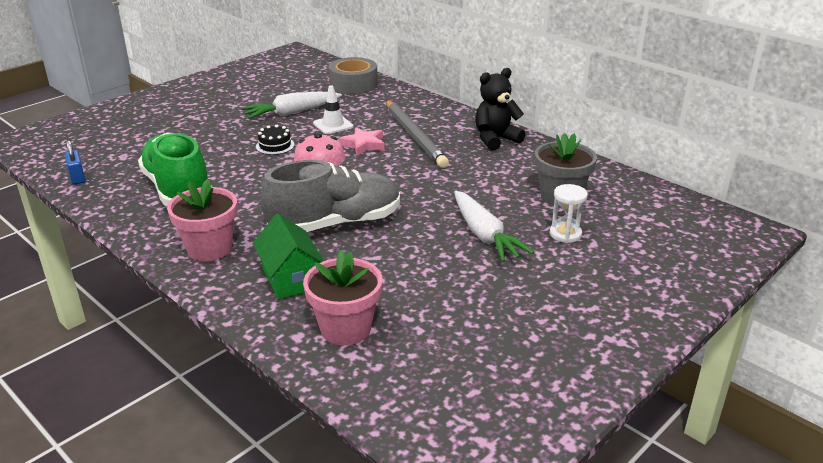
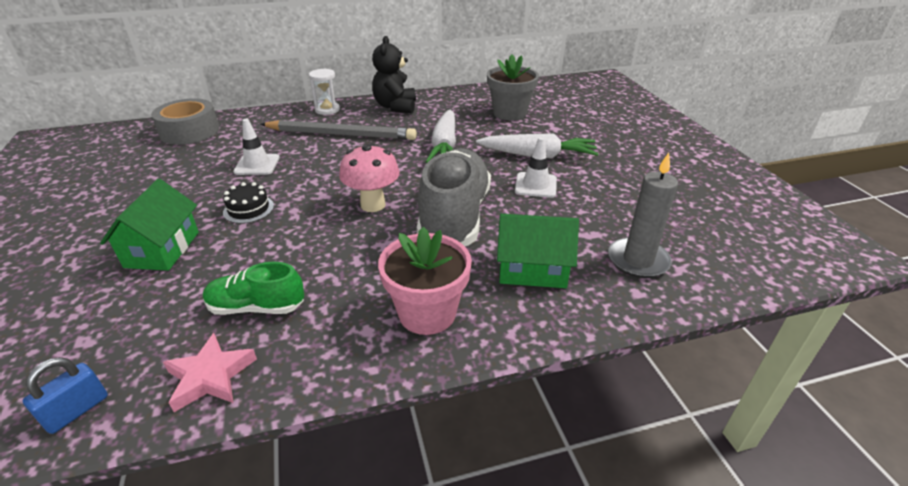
camera: 60 degrees left, 5 degrees up
blue padlock [65,140,85,184] -> blue padlock turned 60 degrees counterclockwise [23,357,108,434]
green shoe [138,133,212,206] -> green shoe [203,262,304,315], size x0.53
white carrot [241,92,342,119] -> white carrot moved to [426,110,456,163]
pink flower pot [303,250,383,345] -> grey candle [608,153,678,278]
pink star [339,127,385,156] -> pink star moved to [163,333,257,412]
white hourglass [550,184,588,243] -> white hourglass moved to [309,69,340,115]
none -> green house [100,179,199,271]
none -> white traffic cone [515,137,557,198]

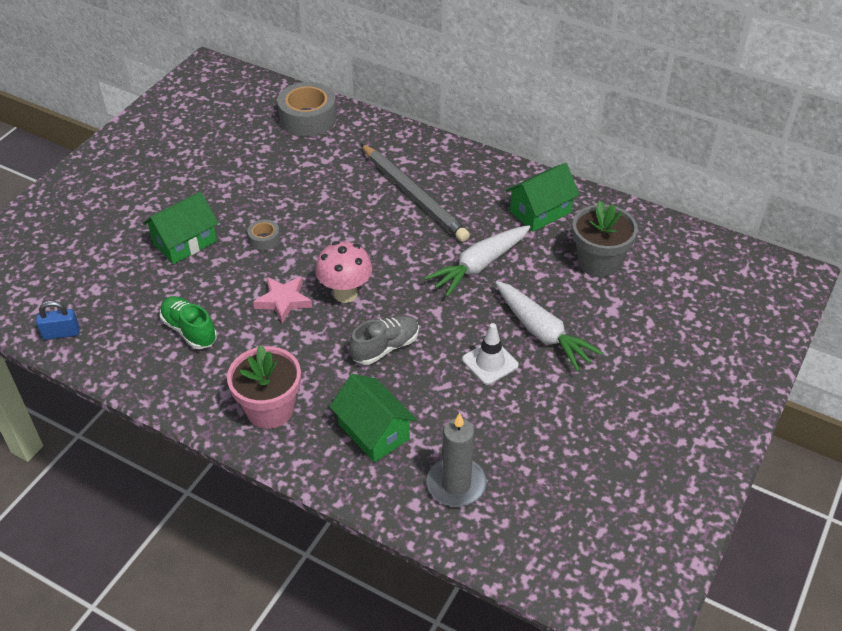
camera: 45 degrees right, 10 degrees up
pink star [163,333,257,412] -> pink star moved to [253,276,312,323]
black cake [223,182,274,224] -> grey tape [247,219,280,251]
white traffic cone [233,119,280,175] -> none
white hourglass [309,69,340,115] -> none
black teddy bear [372,36,416,113] -> none
grey shoe [417,148,491,246] -> grey shoe [349,315,419,365], size x0.53
none -> green house [506,163,580,232]

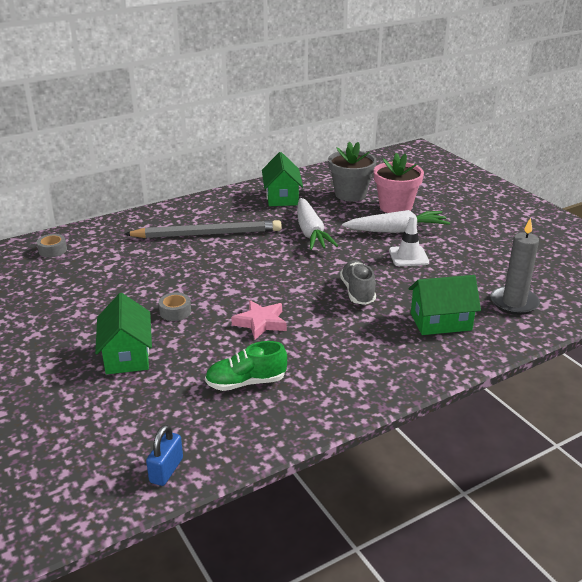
camera: 60 degrees left, 15 degrees down
pink flower pot [227,345,301,429] -> pink flower pot moved to [374,153,424,213]
grey tape [277,82,337,137] -> grey tape [37,234,67,257], size x0.49
pink mushroom [315,241,372,303] -> none

